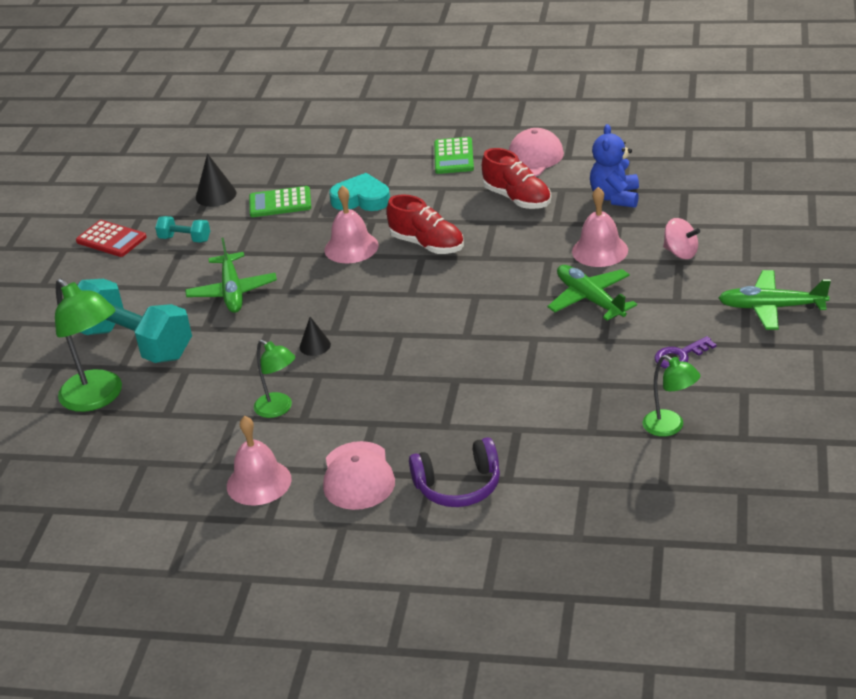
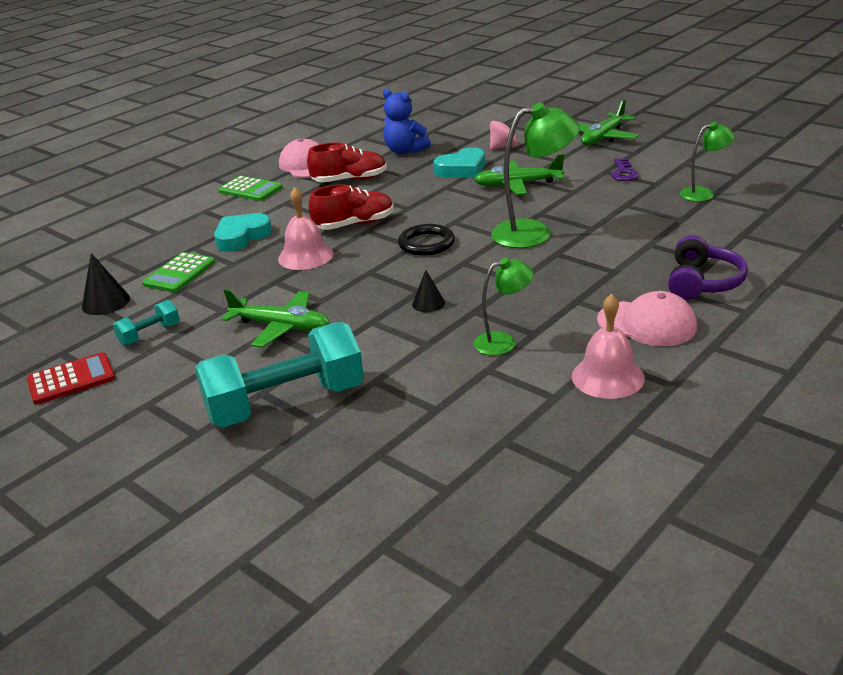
camera: 60 degrees left, 5 degrees down
green lamp [55,278,122,412] -> green lamp moved to [491,103,580,248]
pink bell [572,187,628,267] -> turquoise heart [434,147,485,178]
none -> black ring [398,224,455,256]

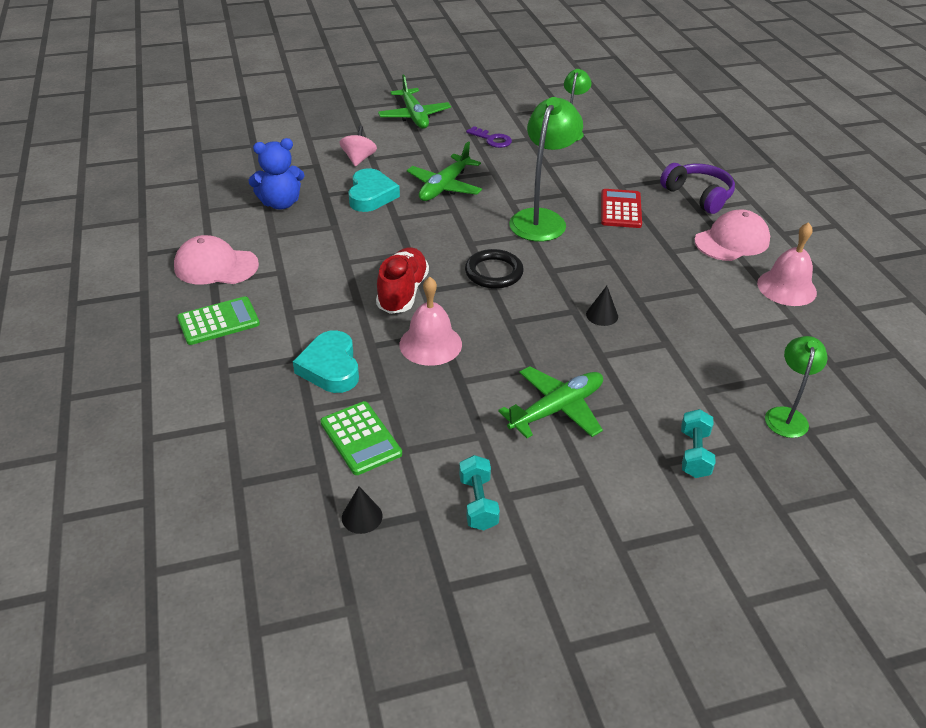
camera: 60 degrees left, 10 degrees up
red calculator [27,352,115,404] -> red calculator moved to [601,189,642,228]
black cone [82,253,130,315] -> black cone [342,487,383,534], size x0.66
turquoise dumbbell [195,322,364,428] -> turquoise dumbbell [681,409,716,478], size x0.45
red shoe [307,142,387,182] -> none
green lamp [474,258,533,355] -> green lamp moved to [765,336,827,438]

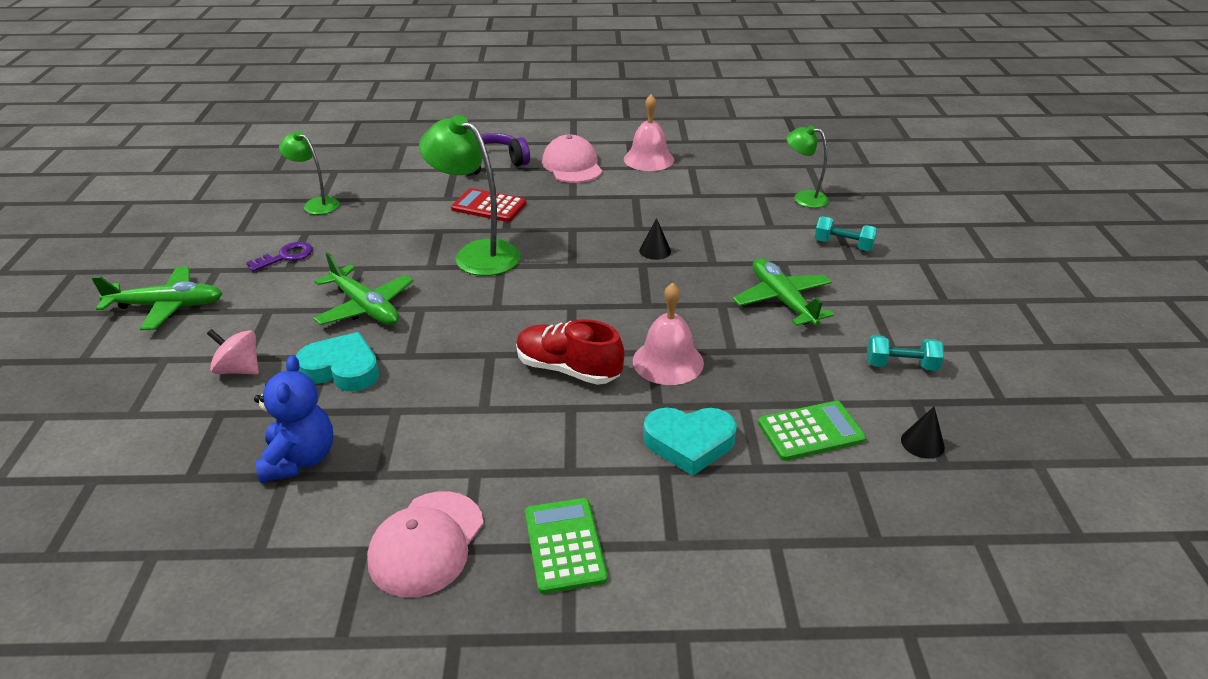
camera: 75 degrees left, 5 degrees down
black ring [465,249,524,289] -> none

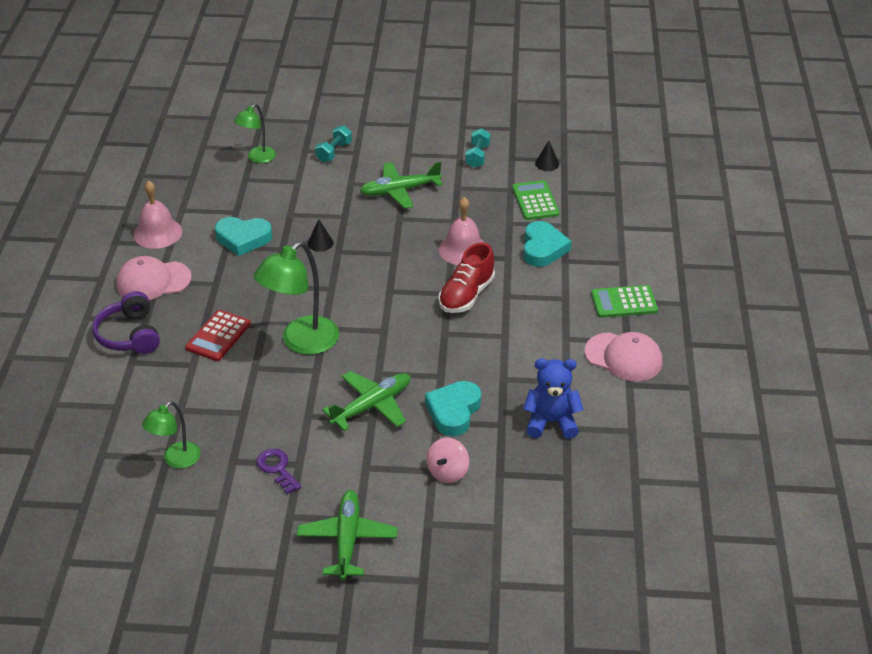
camera: 85 degrees left, 5 degrees up
none -> turquoise heart [215,217,272,256]

